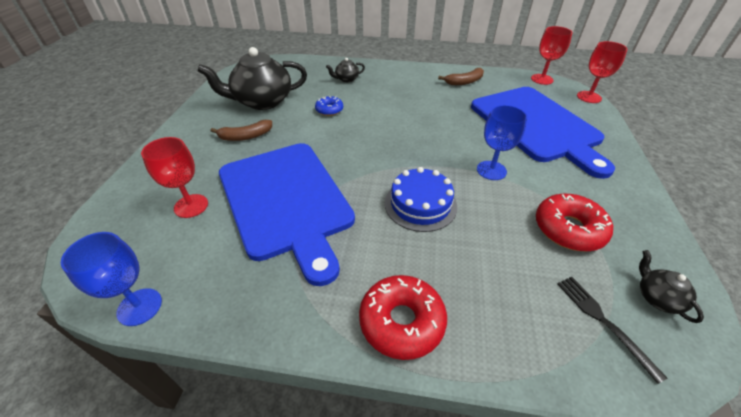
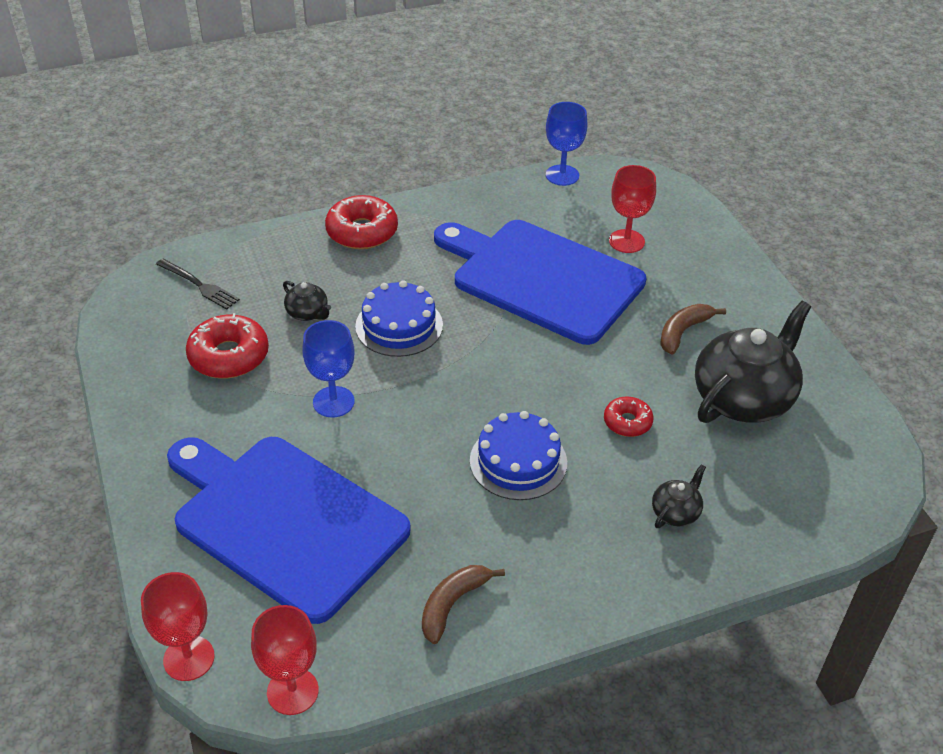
camera: 150 degrees right, 0 degrees up
blue donut [315,96,343,116] -> red donut [604,397,654,437]
black teapot [639,250,704,323] -> black teapot moved to [283,281,331,321]
none -> blue cake [470,411,567,500]

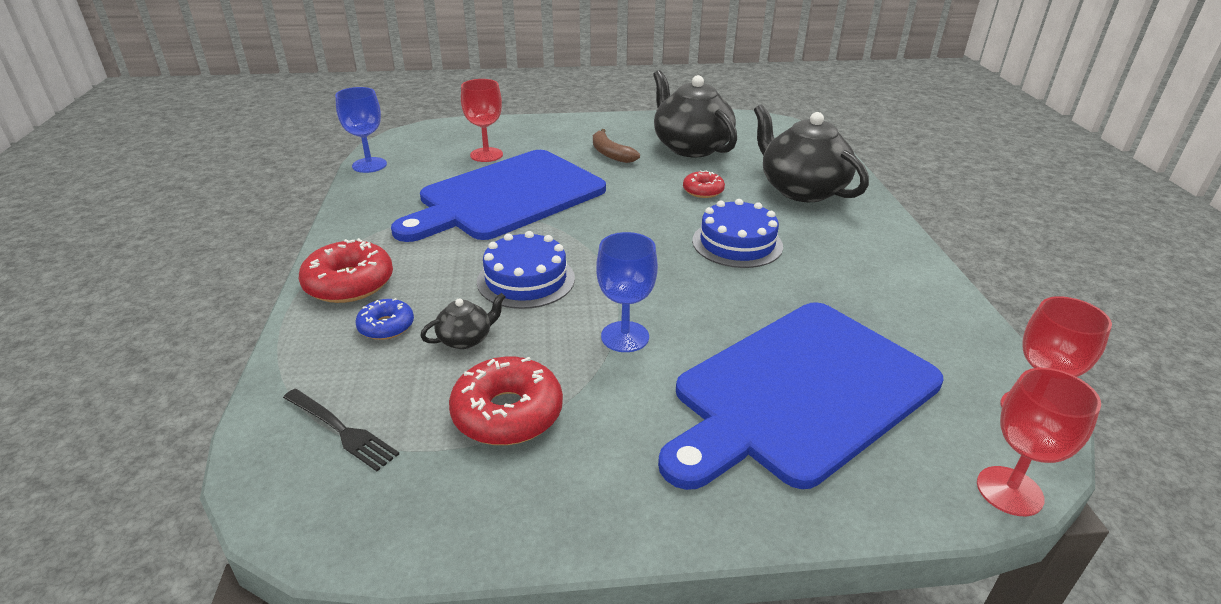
camera: 75 degrees left, 10 degrees down
black fork [156,259,240,310] -> black fork turned 75 degrees clockwise [283,389,399,471]
brown banana [422,565,505,644] -> none
black teapot [652,464,706,528] -> black teapot [754,104,869,202], size x2.26
none -> blue donut [355,298,414,340]

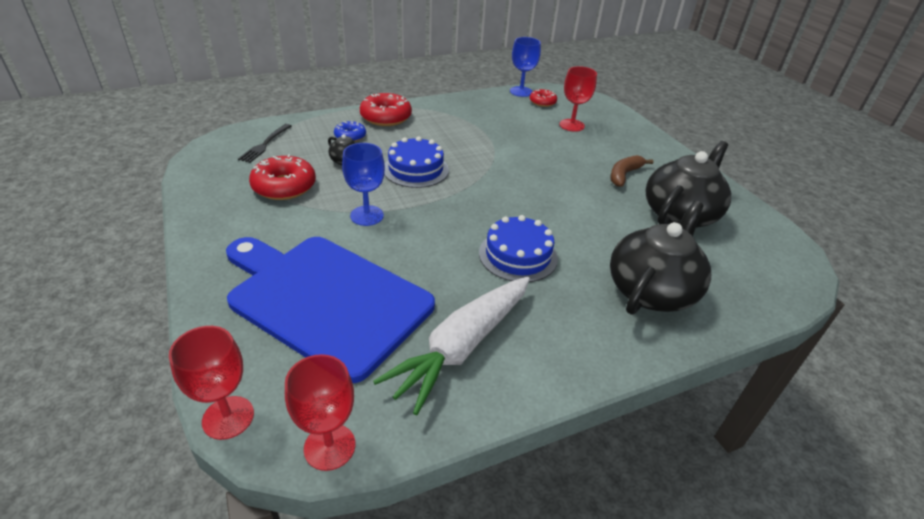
camera: 70 degrees right, 5 degrees up
blue cutting board [391,150,606,242] -> none
red donut [683,170,725,198] -> red donut moved to [530,89,557,107]
none -> white carrot [373,277,530,415]

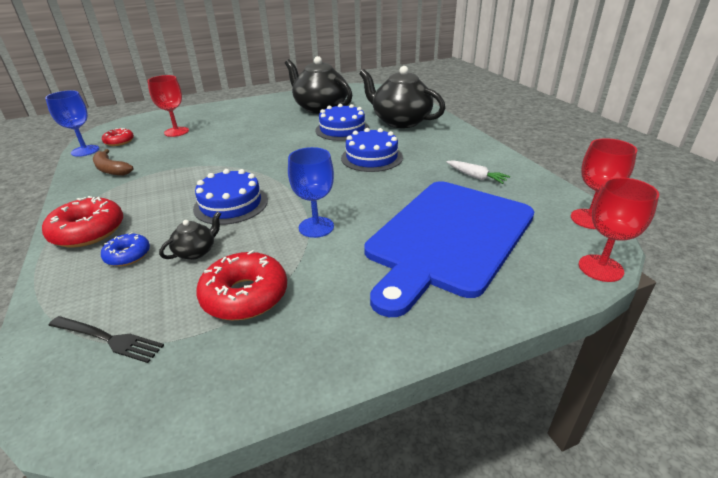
camera: 85 degrees left, 5 degrees down
white carrot [373,277,530,415] -> white carrot [446,160,510,184], size x0.45
brown banana [610,155,654,187] -> brown banana moved to [93,149,134,176]
none -> blue cake [315,104,370,141]

